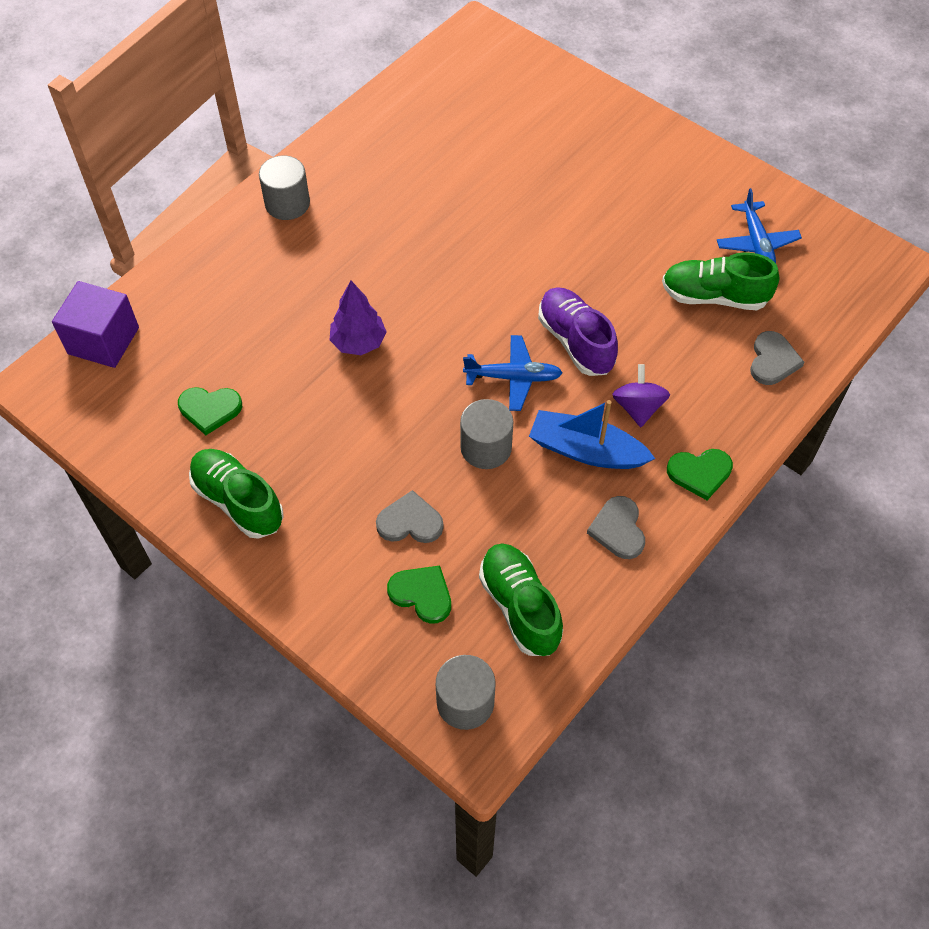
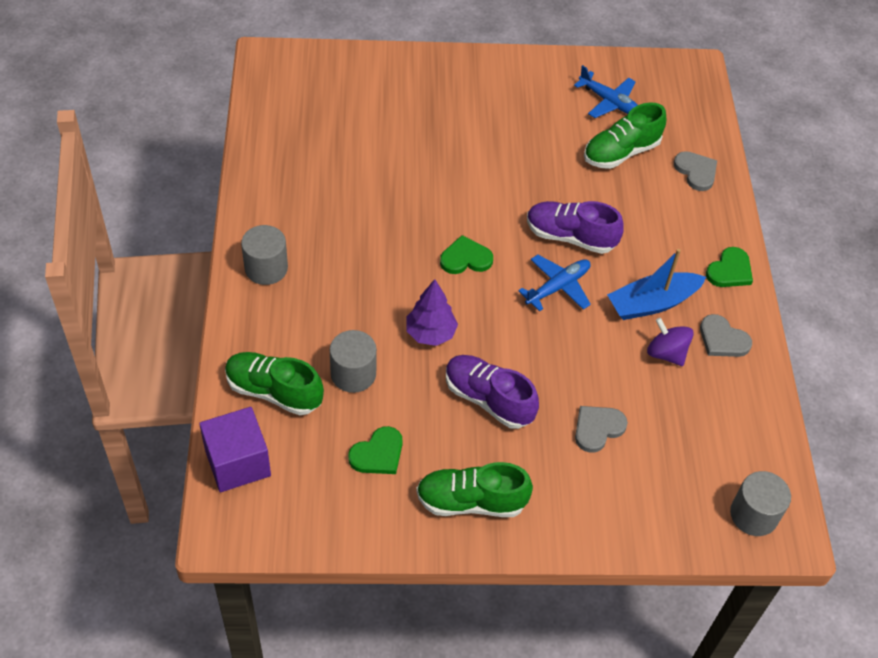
camera: 45 degrees left, 5 degrees down
green heart [387,565,451,624] -> green heart moved to [440,235,493,274]
grey cylinder [460,399,513,469] -> grey cylinder moved to [330,330,377,393]
green shoe [479,543,563,656] -> green shoe moved to [225,352,324,415]
purple spinning top [612,364,670,427] -> purple spinning top moved to [647,318,694,366]
none -> purple shoe [446,355,539,429]

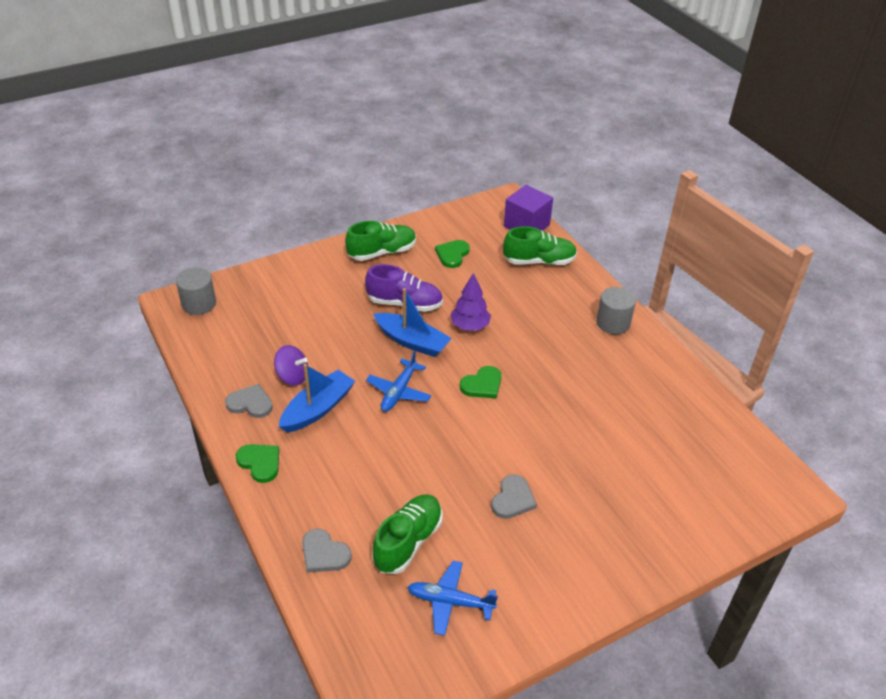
camera: 155 degrees right, 10 degrees down
grey cylinder [330,330,377,393] -> none
purple shoe [527,201,624,254] -> none
grey heart [575,406,628,453] -> grey heart moved to [491,474,537,519]
green heart [706,247,753,287] -> green heart turned 120 degrees clockwise [236,444,279,483]
none -> blue boat [373,288,452,357]

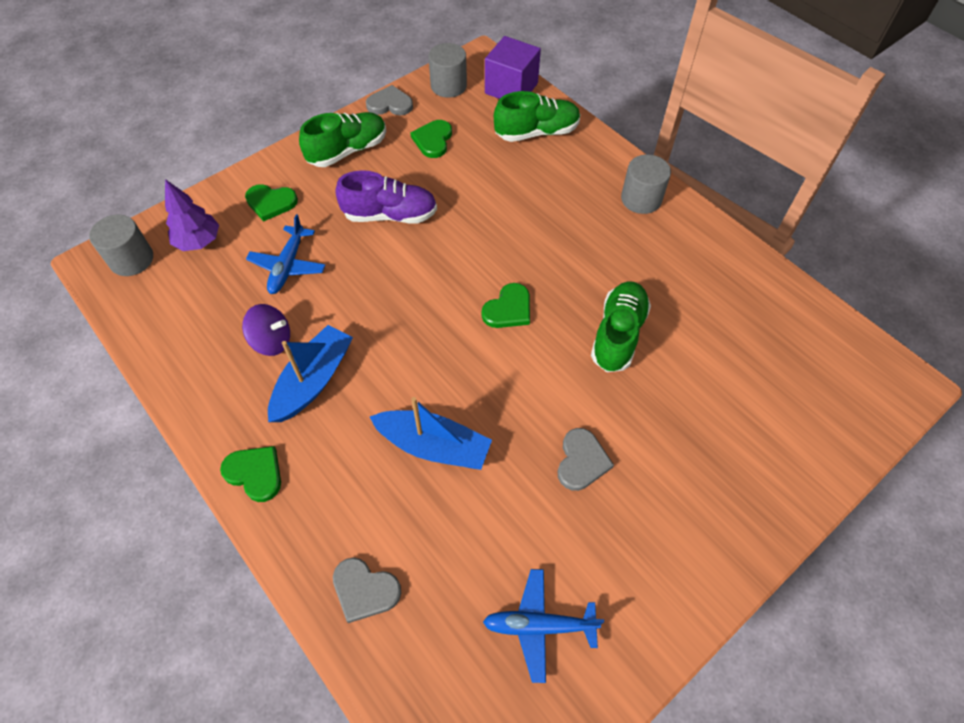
camera: 10 degrees left, 15 degrees up
grey heart [225,384,273,418] -> grey heart moved to [366,85,413,115]
blue plane [366,351,431,412] -> blue plane moved to [246,214,326,294]
green shoe [372,494,443,574] -> green shoe moved to [591,281,651,372]
blue boat [373,288,452,357] -> blue boat moved to [370,397,492,470]
purple tree [451,273,491,331] -> purple tree moved to [165,179,219,251]
none -> green heart [245,184,298,222]
none -> grey cylinder [429,43,467,98]

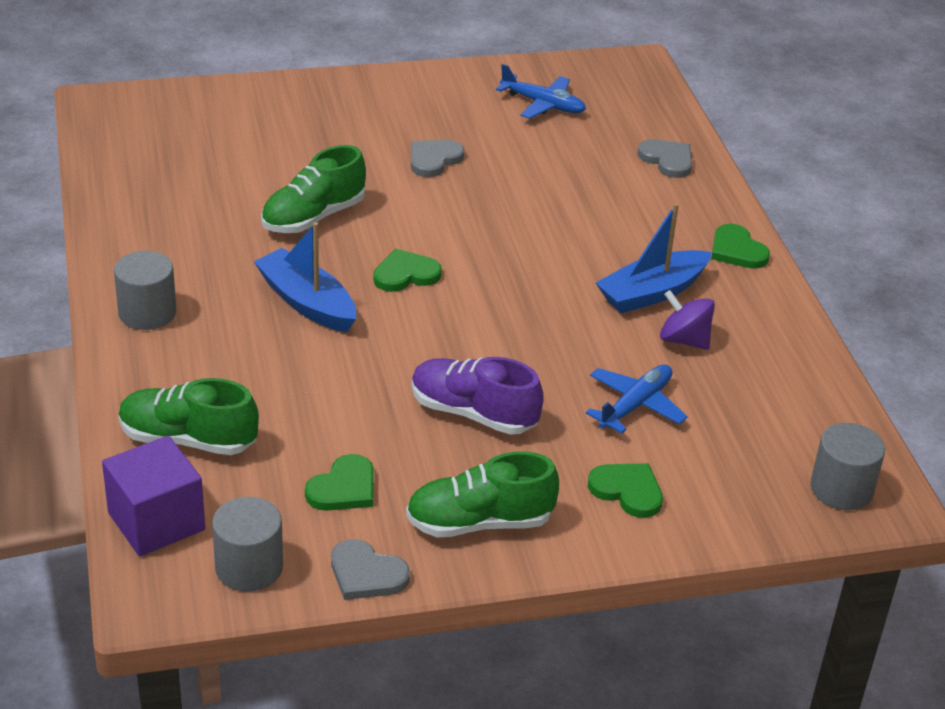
camera: 155 degrees left, 20 degrees down
purple tree [165,179,219,251] -> none
blue boat [370,397,492,470] -> blue boat moved to [254,222,356,332]

